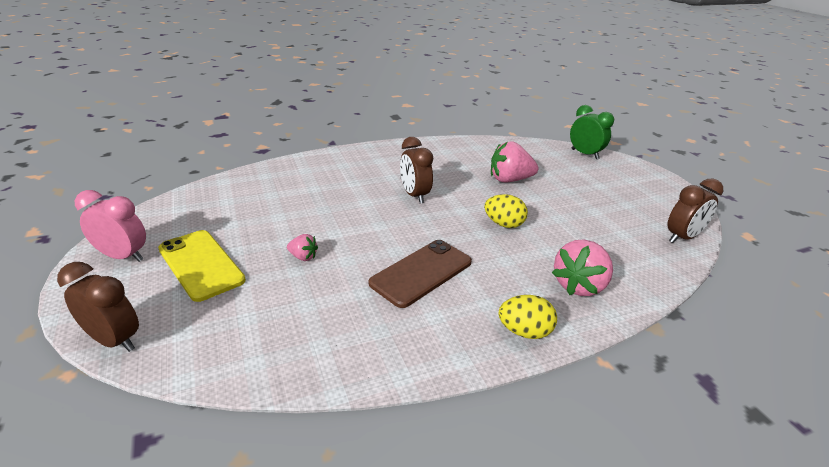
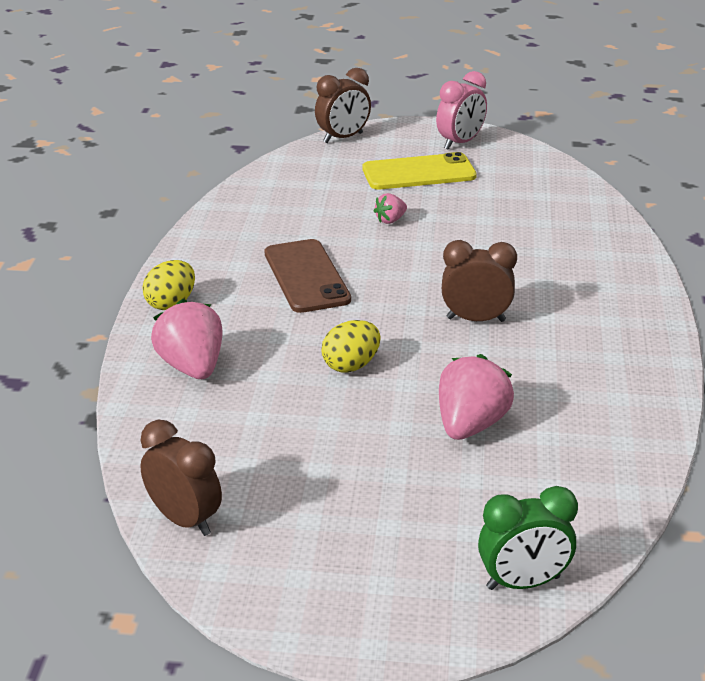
camera: 120 degrees right, 0 degrees up
brown clock [668,179,723,243] -> brown clock turned 135 degrees clockwise [140,420,222,536]

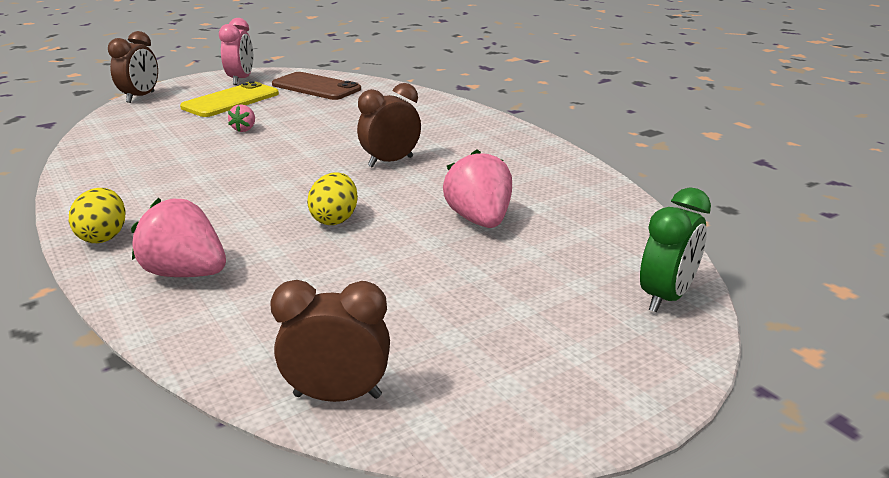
camera: 40 degrees left, 5 degrees down
brown phone [264,239,351,313] -> brown phone moved to [272,72,361,100]

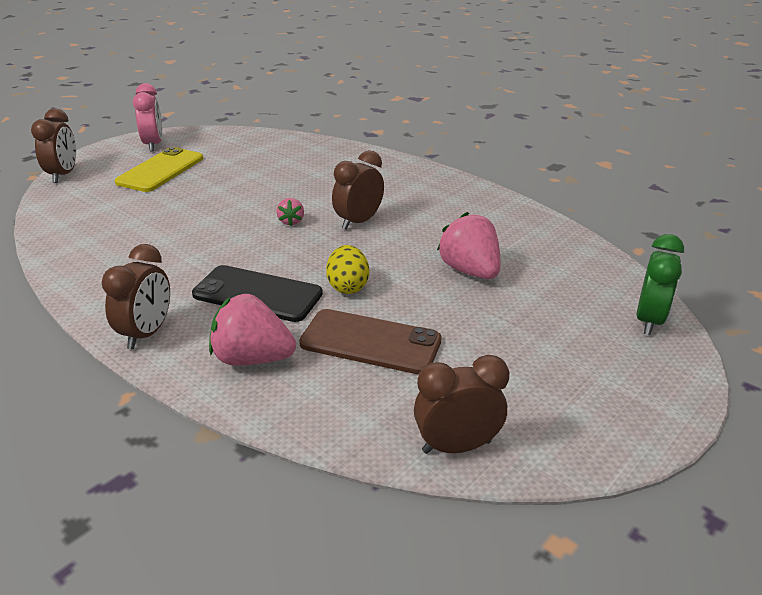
camera: 15 degrees left, 5 degrees up
yellow egg [69,188,126,243] -> brown clock [101,244,170,349]
pink strawberry [228,104,255,132] -> pink strawberry moved to [276,198,304,226]
brown phone [272,72,361,100] -> brown phone moved to [299,309,442,374]
none -> black phone [192,265,323,322]

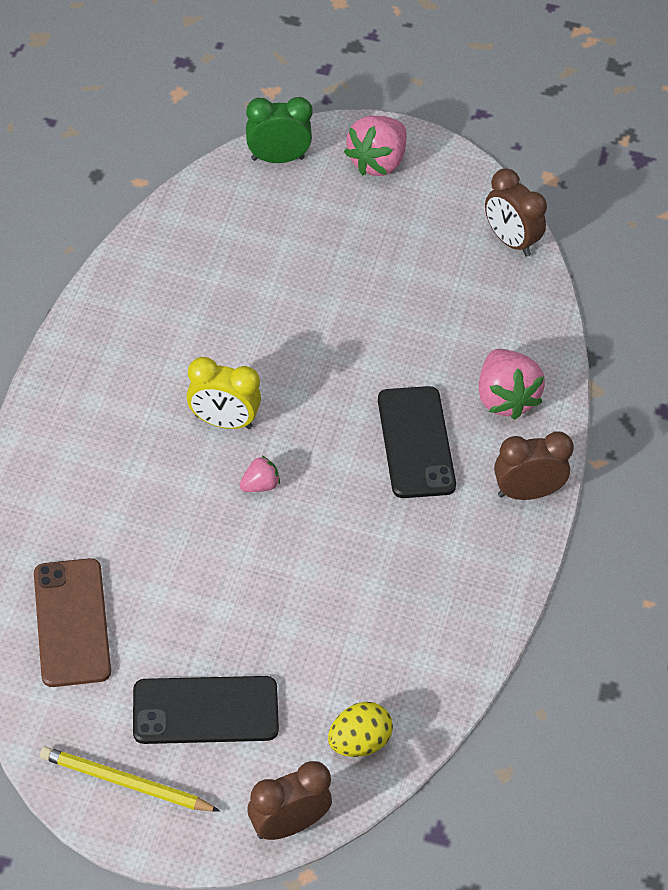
camera: 120 degrees left, 20 degrees up
yellow phone [115,147,203,192] -> black phone [133,676,279,744]
pink clock [133,83,162,151] -> yellow pencil [40,746,220,812]
brown phone [299,309,442,374] -> brown phone moved to [34,558,111,687]
yellow egg [326,245,369,294] -> yellow egg moved to [328,702,393,757]
brown clock [332,150,384,230] -> yellow clock [186,357,261,429]
pink strawberry [437,212,501,279] -> pink strawberry moved to [344,116,407,176]

